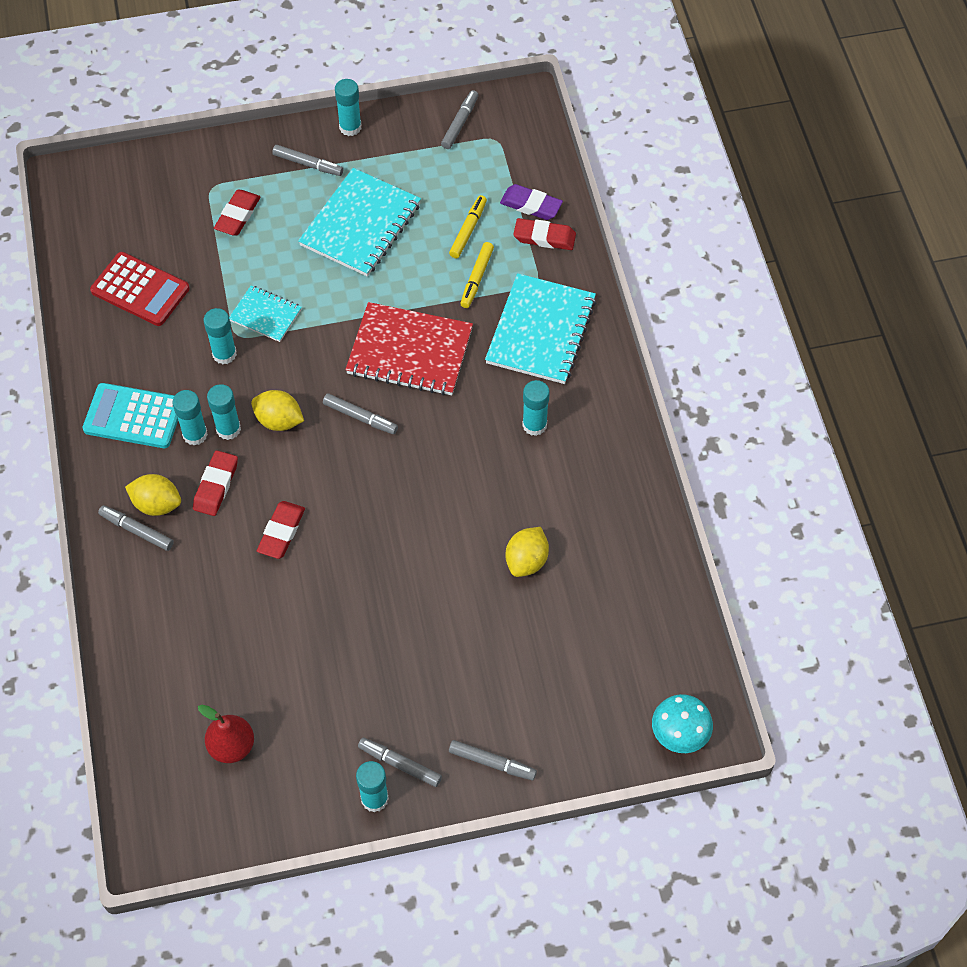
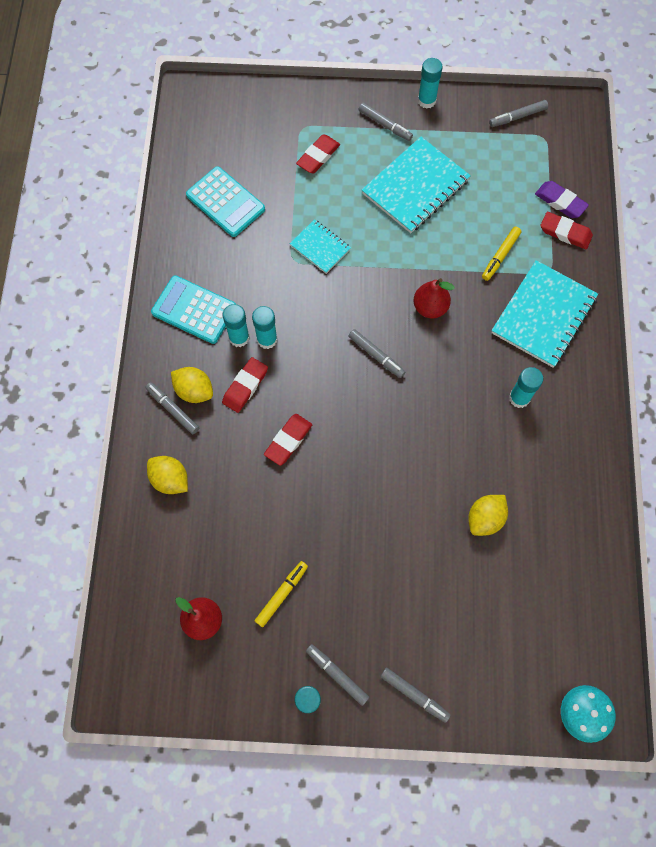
camera: 15 degrees right, 10 degrees up
red calculator [90,252,190,326] -> turquoise calculator [186,166,265,237]
turquoise glue stick [203,308,237,364] -> none
yellow lemon [251,390,304,431] -> yellow lemon moved to [147,456,188,494]
red notebook [345,302,473,396] -> red pear [413,278,455,318]
grey marker [441,90,478,149] -> grey marker turned 150 degrees counterclockwise [489,100,548,127]
yellow marker [449,195,487,258] -> yellow marker moved to [255,561,308,627]

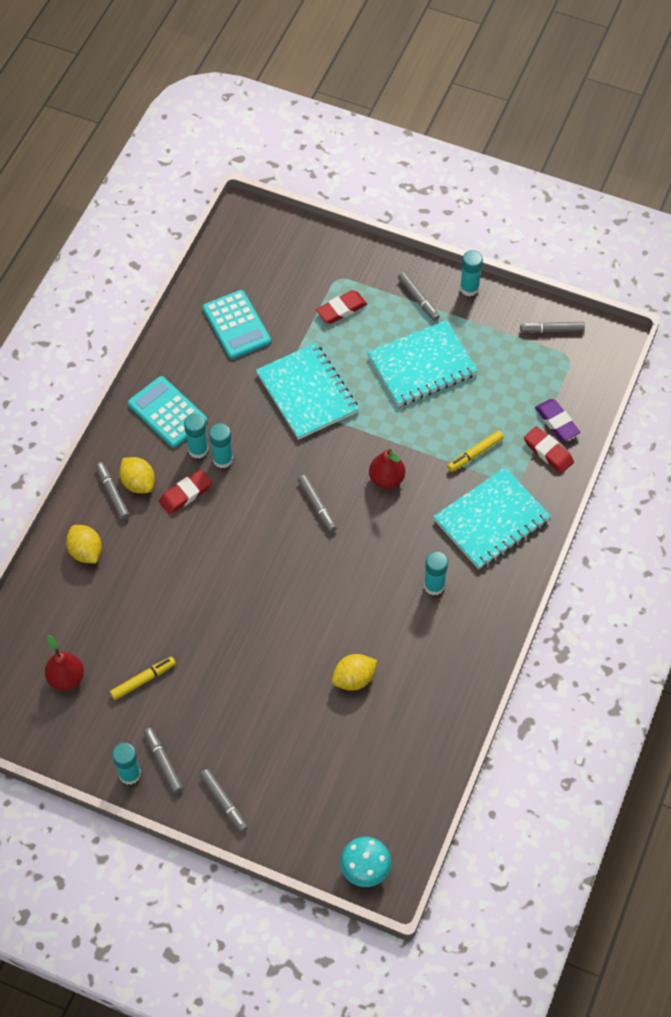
camera: 20 degrees right, 10 degrees down
red eraser [264,414,312,466] -> none
turquoise notebook [290,219,351,274] -> turquoise notebook [256,343,359,440], size x1.84

